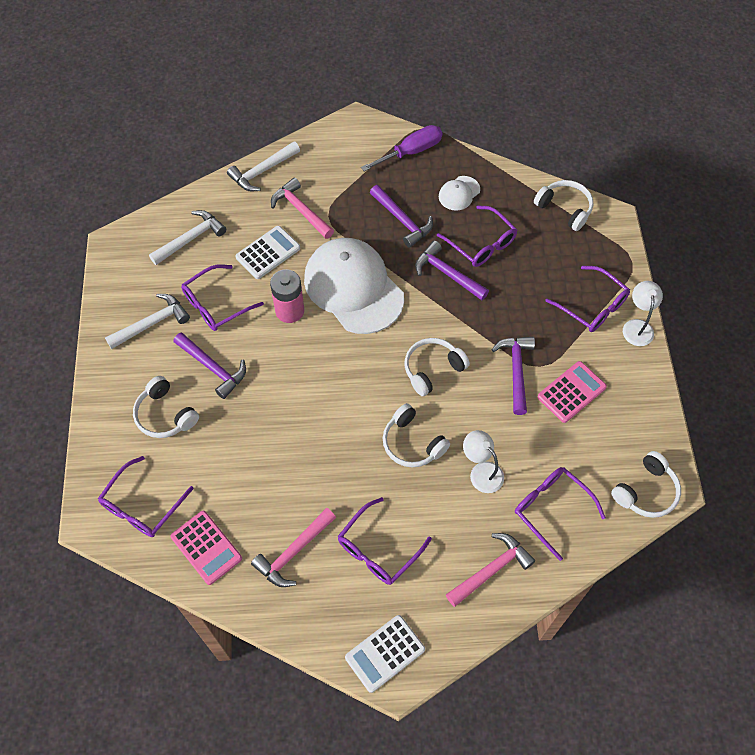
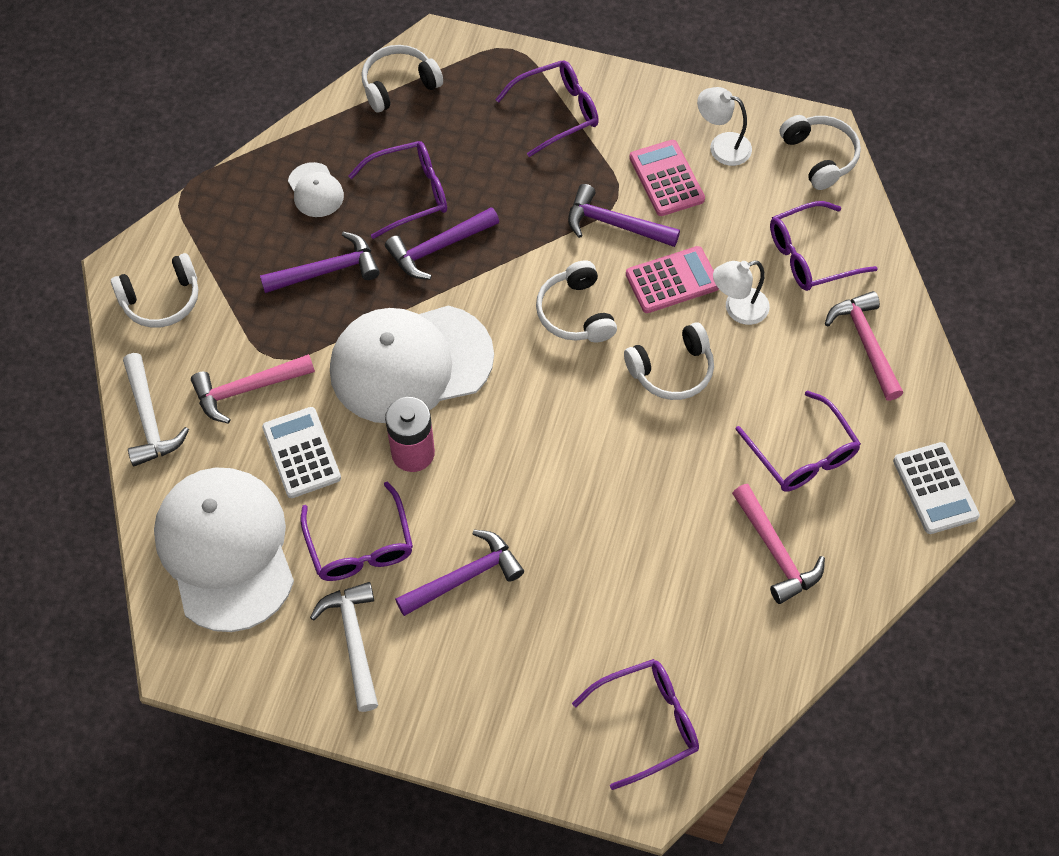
camera: 70 degrees left, 0 degrees up
purple glasses [98,456,194,537] -> purple glasses turned 75 degrees counterclockwise [572,659,699,790]
white headphones [133,376,199,438] -> white headphones moved to [111,253,198,327]
white hammer [149,210,226,265] -> white cap [154,467,294,632]
pink calculator [171,511,242,585] -> pink calculator moved to [626,246,719,313]
purple screwdriver [361,125,442,171] -> none
white lamp [623,281,663,346] -> white lamp moved to [697,87,752,166]

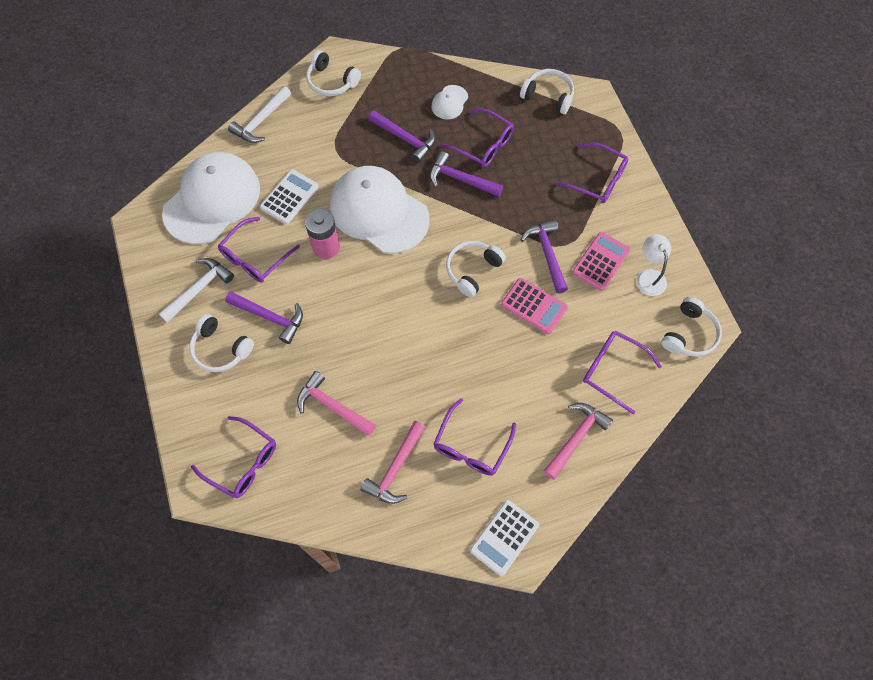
camera: 55 degrees right, 5 degrees up
pink hammer [191,354,315,423] -> pink hammer moved to [297,371,376,436]
white headphones [624,322,714,400] -> white headphones moved to [189,314,254,372]
white lamp [713,261,770,325] -> none

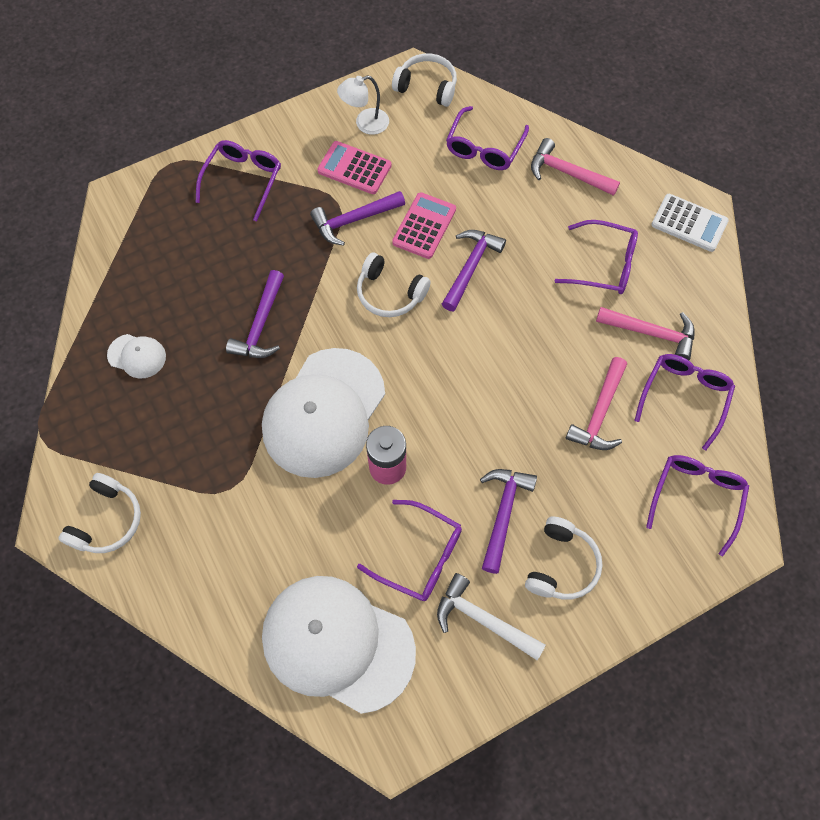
camera: 100 degrees left, 0 degrees up
white hammer [228,86,291,143] -> none
white calculator [260,169,319,224] -> none
purple hammer [368,111,435,163] -> purple hammer moved to [442,230,506,311]
purple glasses [441,108,514,167] -> purple glasses moved to [634,354,735,451]
white headphones [520,69,574,114] -> none

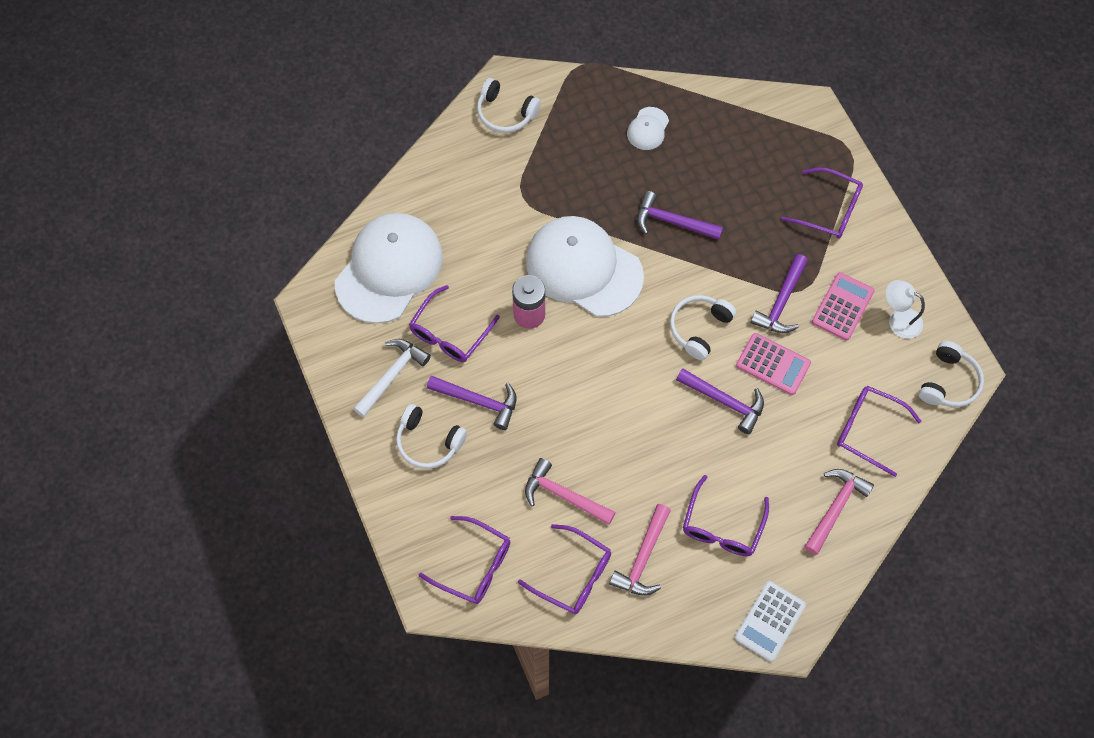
camera: 95 degrees right, 0 degrees up
purple hammer [310,191,405,246] -> purple hammer turned 135 degrees counterclockwise [750,254,808,333]
white lamp [337,75,389,135] -> white lamp turned 45 degrees counterclockwise [885,280,925,339]

